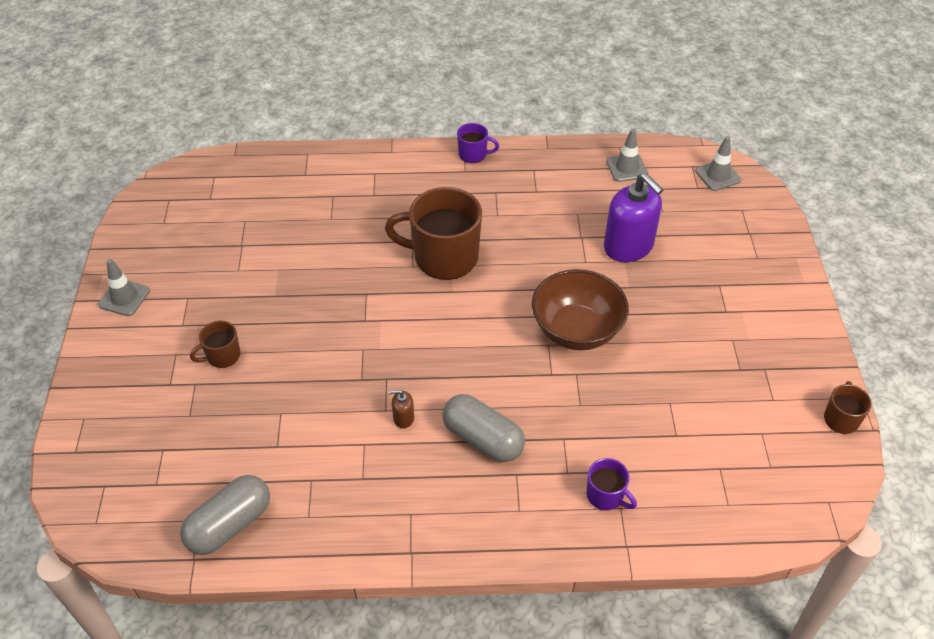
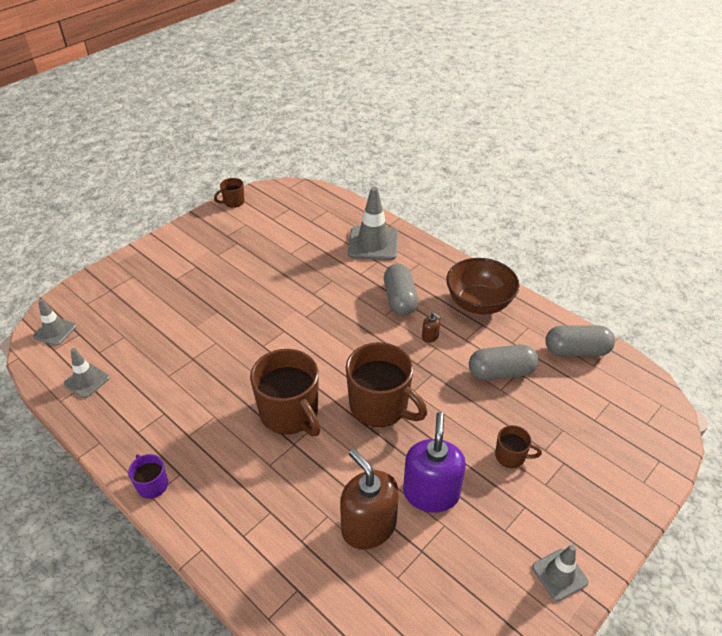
camera: 135 degrees left, 5 degrees down
brown bowl [532,269,629,350] -> brown bowl moved to [446,258,519,315]
purple mug [587,458,637,510] -> grey traffic cone [348,187,398,260]
purple soap dispenser [604,173,663,262] -> purple soap dispenser moved to [403,412,466,513]
none -> brown soap dispenser [340,449,399,549]
none -> brown mug [346,342,427,427]
none -> grey capsule [469,345,538,380]

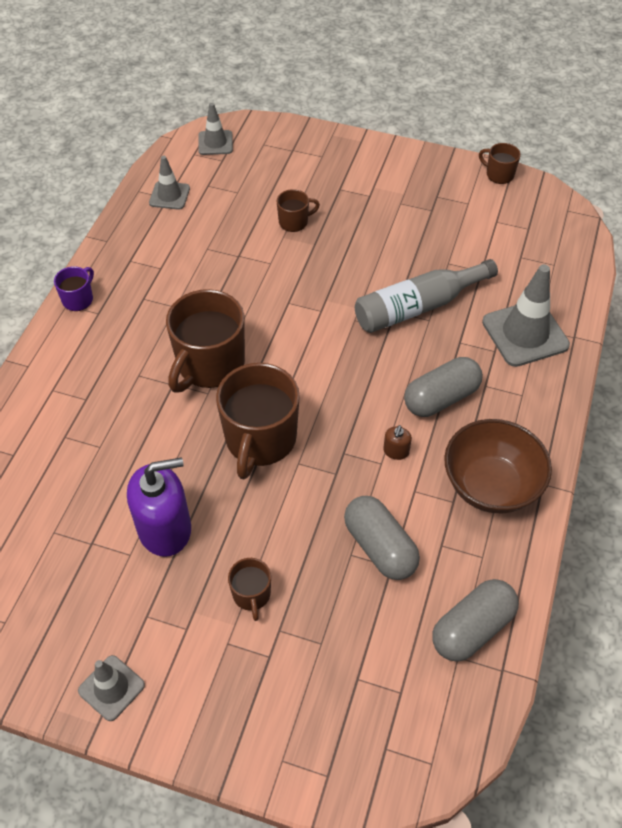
camera: 65 degrees right, 10 degrees up
brown soap dispenser [340,449,399,549] -> none
grey capsule [545,325,615,356] -> grey capsule turned 75 degrees clockwise [432,579,519,662]
none -> brown mug [277,189,320,232]
none -> grey bottle [355,259,498,333]

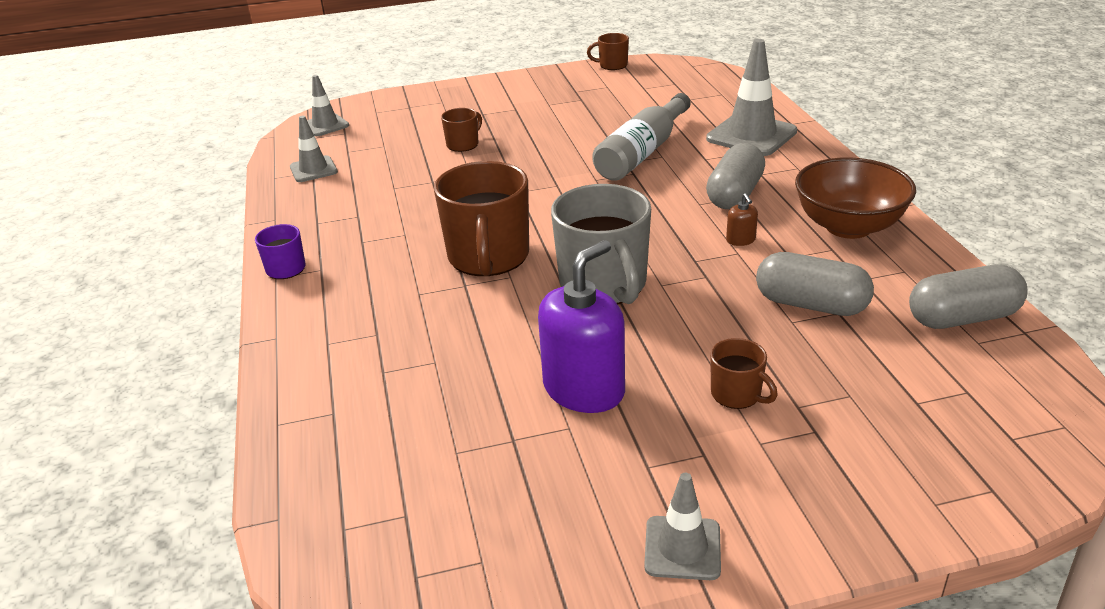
camera: 30 degrees left, 20 degrees down
brown mug [216,363,300,479] -> grey mug [551,184,651,304]
grey capsule [432,579,519,662] -> grey capsule turned 60 degrees clockwise [909,265,1028,329]

